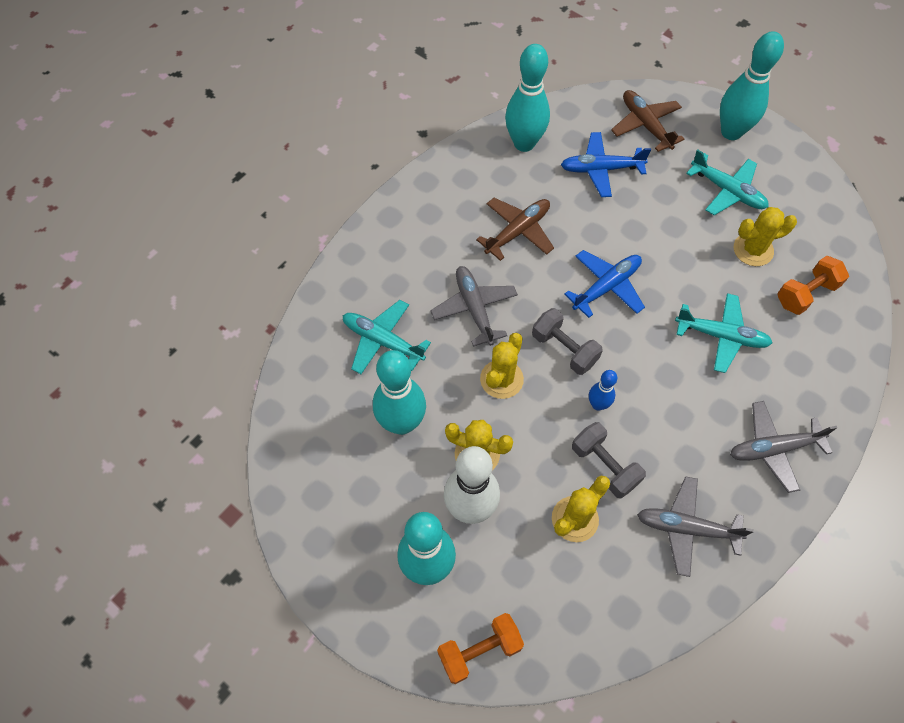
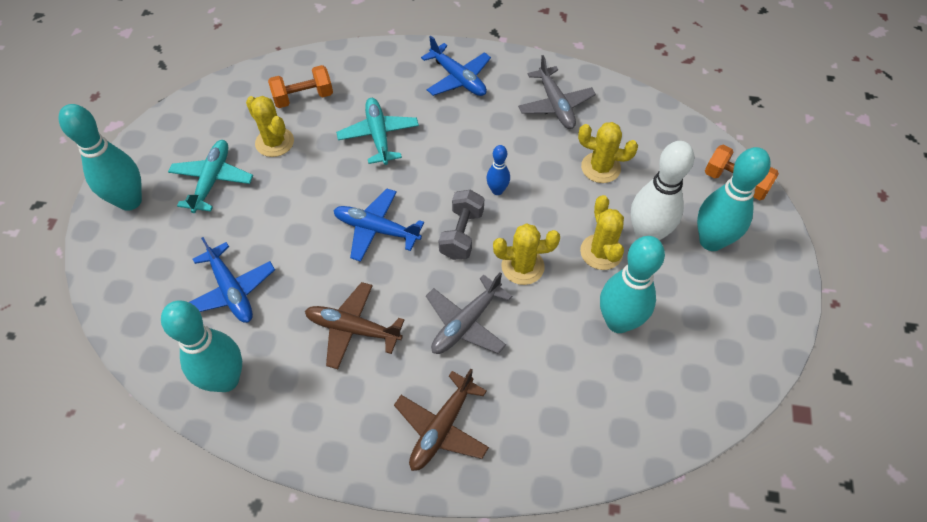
camera: 120 degrees left, 5 degrees down
turquoise plane [342,300,431,374] -> none
grey dumbbell [572,422,646,498] -> none
brown plane [611,90,684,152] -> brown plane moved to [394,368,489,471]
grey plane [730,401,837,493] -> blue plane [421,36,491,96]
orange dumbbell [777,256,849,315] -> orange dumbbell turned 45 degrees counterclockwise [268,65,333,108]

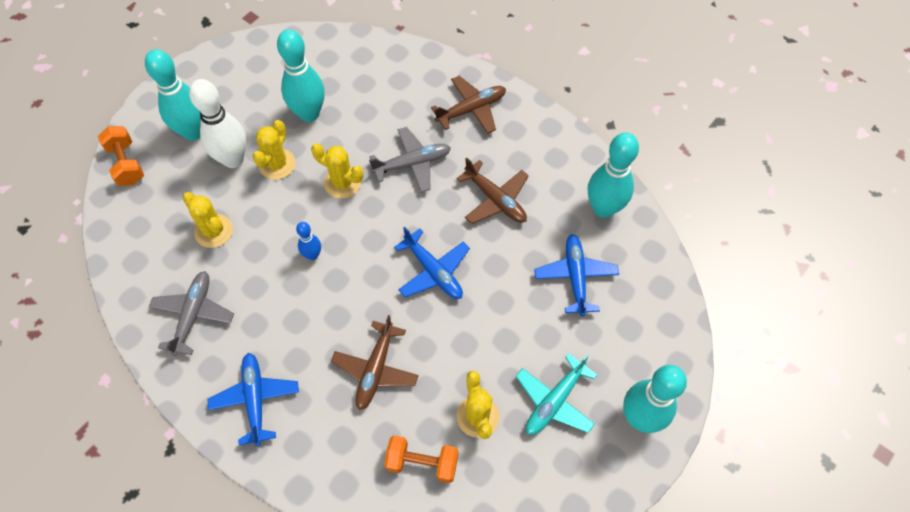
camera: 150 degrees left, 5 degrees up
turquoise plane [336,98,419,165] -> brown plane [331,315,419,410]
grey dumbbell [439,190,484,260] -> none

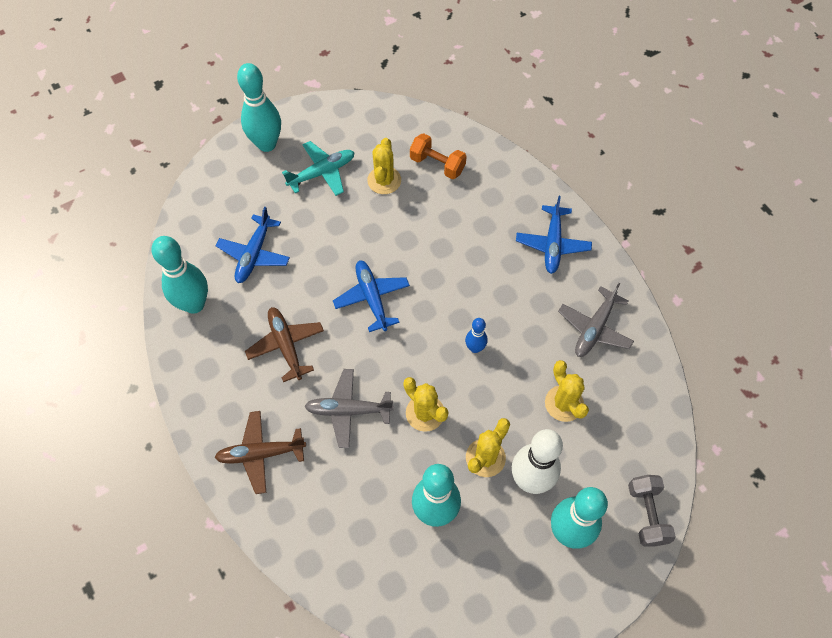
camera: 160 degrees left, 0 degrees up
orange dumbbell [98,126,144,186] -> grey dumbbell [628,475,676,547]
brown plane [331,315,419,410] -> none

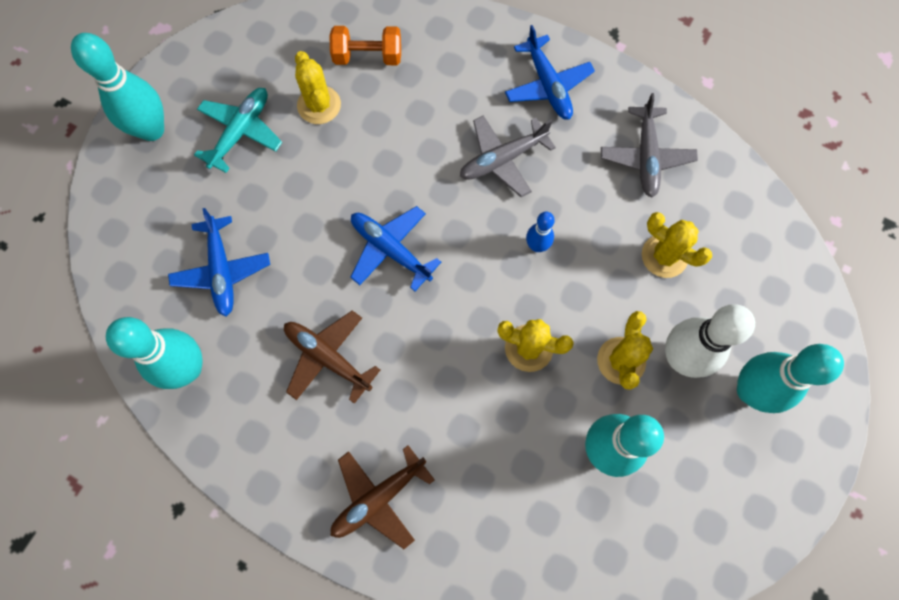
camera: 30 degrees left, 10 degrees up
grey plane [304,369,394,448] -> grey plane moved to [460,115,556,197]
grey dumbbell [628,475,676,547] -> none

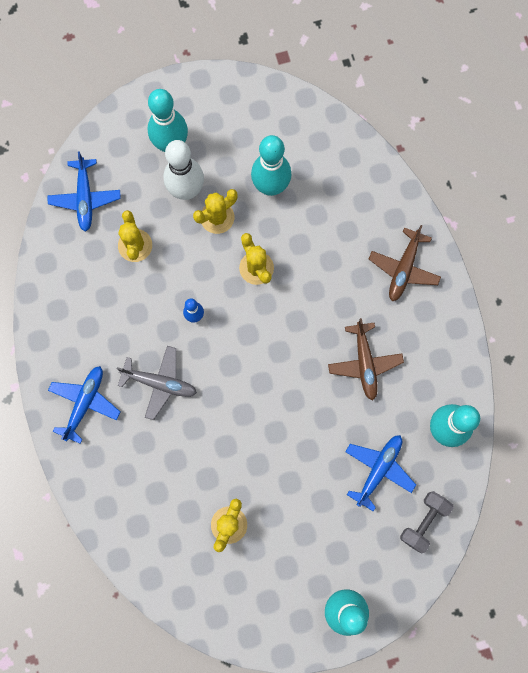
camera: 135 degrees left, 5 degrees up
turquoise plane [194,88,282,173] -> none
orange dumbbell [329,26,401,65] -> none
brown plane [331,446,435,549] -> brown plane turned 105 degrees clockwise [369,225,441,301]
blue plane [350,206,441,291] -> blue plane moved to [47,151,121,232]
grey plane [601,93,698,198] -> none
none -> grey dumbbell [400,491,454,553]

